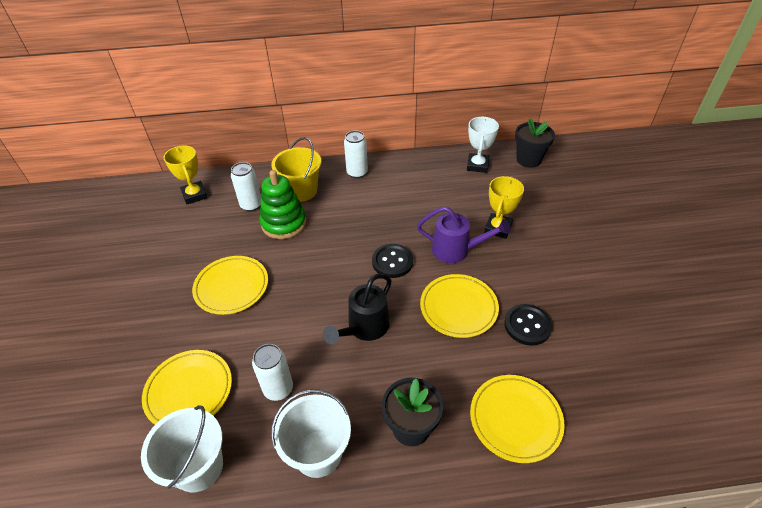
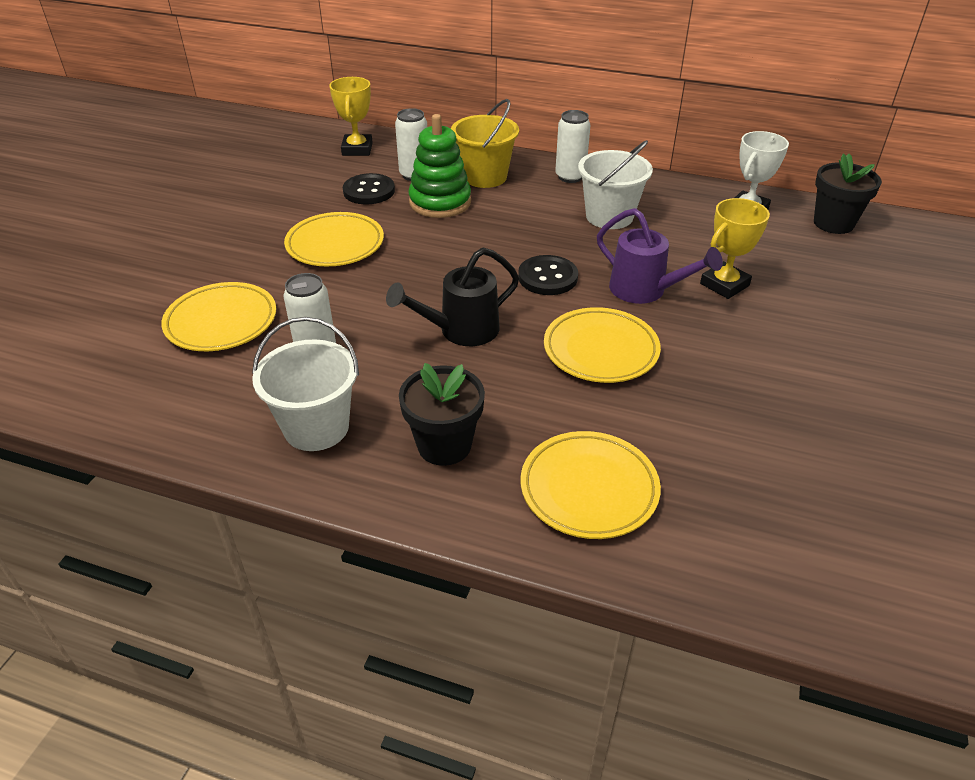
camera: 25 degrees right, 5 degrees down
white bucket [141,405,223,492] -> white bucket moved to [578,140,653,229]
black button [504,304,553,346] -> black button moved to [343,173,395,204]

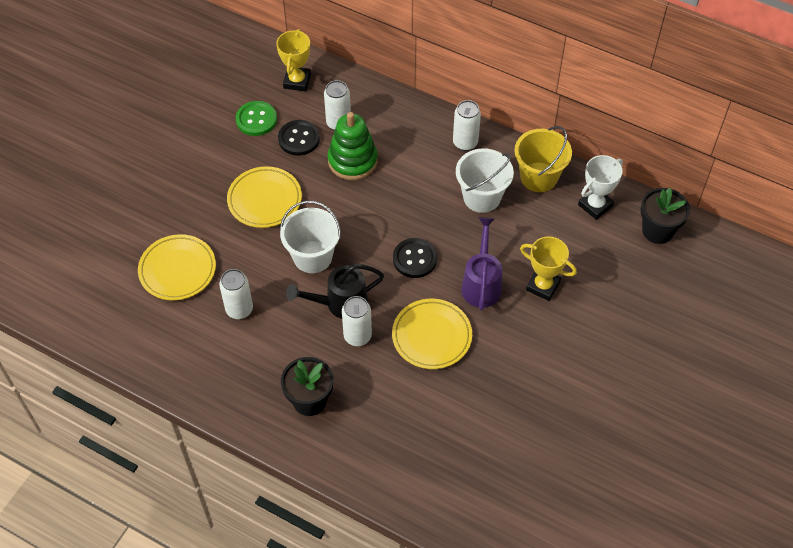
camera: 10 degrees right, 15 degrees up
white bucket [252,317,359,451] -> white bucket moved to [280,201,341,273]
yellow bucket [451,99,519,188] -> yellow bucket moved to [514,126,572,192]
yellow plate [521,431,661,539] -> none
purple watering can [597,208,723,304] -> purple watering can turned 135 degrees counterclockwise [461,217,502,310]
yellow trophy [700,198,770,299] -> yellow trophy turned 60 degrees clockwise [520,236,577,301]
none -> green button [236,101,277,136]
none -> white can [342,296,372,346]

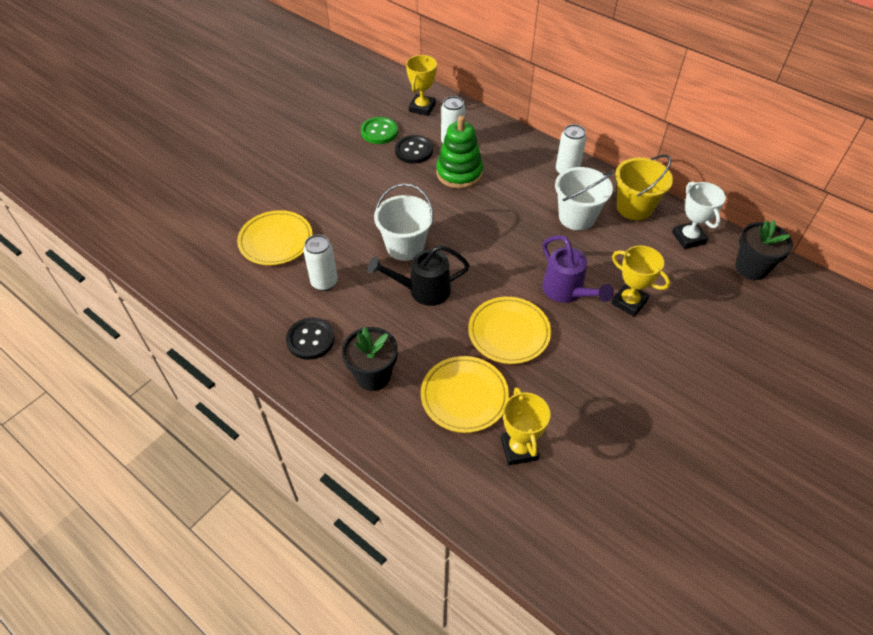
camera: 10 degrees right, 5 degrees down
yellow plate [227,166,302,228] -> yellow plate moved to [421,356,509,433]
white can [342,296,372,346] -> none
black button [393,238,437,278] -> black button moved to [286,317,335,360]
purple watering can [461,217,502,310] -> purple watering can turned 135 degrees clockwise [542,235,614,303]
white trophy [578,155,623,220] -> white trophy turned 75 degrees counterclockwise [672,182,726,249]
none -> yellow trophy [501,387,551,465]

